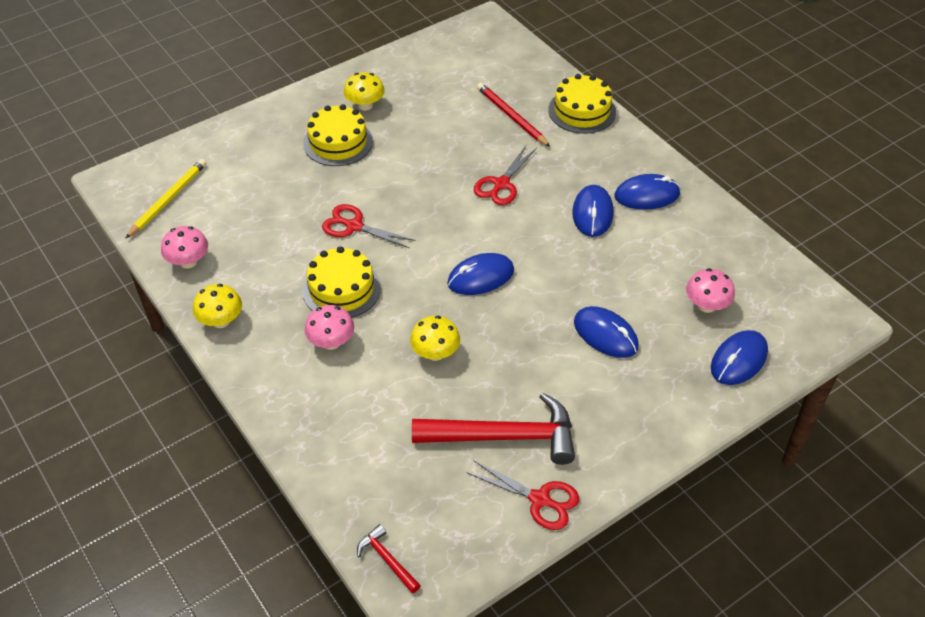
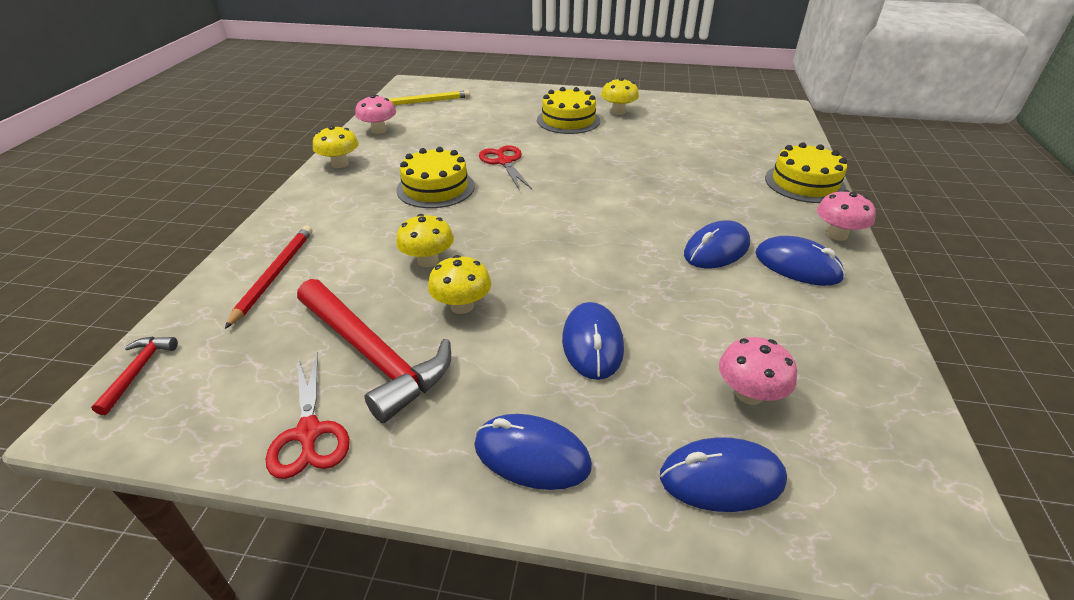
camera: 45 degrees right, 10 degrees down
pink mushroom [305,305,354,350] -> pink mushroom moved to [817,190,876,241]
blue mouse [447,253,514,295] -> blue mouse moved to [474,414,592,490]
red scissors [474,146,537,205] -> none
red pencil [477,83,550,147] -> red pencil moved to [225,226,312,329]
none -> yellow mushroom [428,255,491,314]

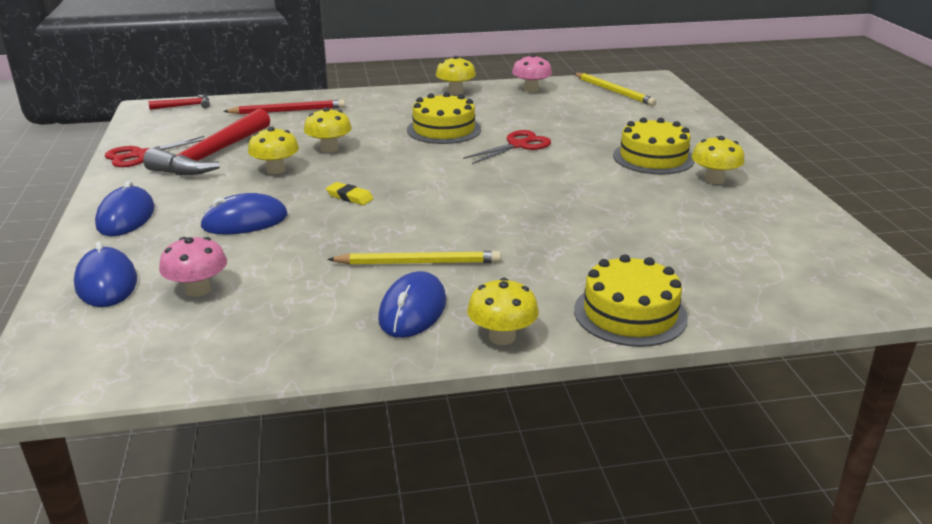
camera: 70 degrees right, 10 degrees down
blue mouse [684,220,750,268] -> yellow pencil [327,251,501,265]
pink mushroom [817,190,876,241] -> yellow mushroom [467,278,539,345]
none -> yellow eraser [326,182,374,205]

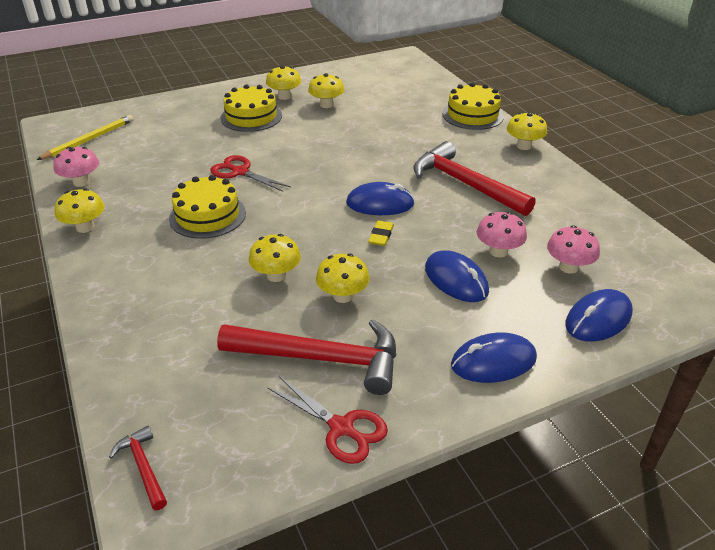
camera: 105 degrees left, 10 degrees up
red pencil [223,100,345,114] -> none
yellow pencil [327,251,501,265] -> red hammer [413,141,536,216]
blue mouse [378,271,446,338] -> blue mouse moved to [346,182,415,215]
none -> yellow mushroom [308,73,344,108]
none -> pink mushroom [477,212,527,258]

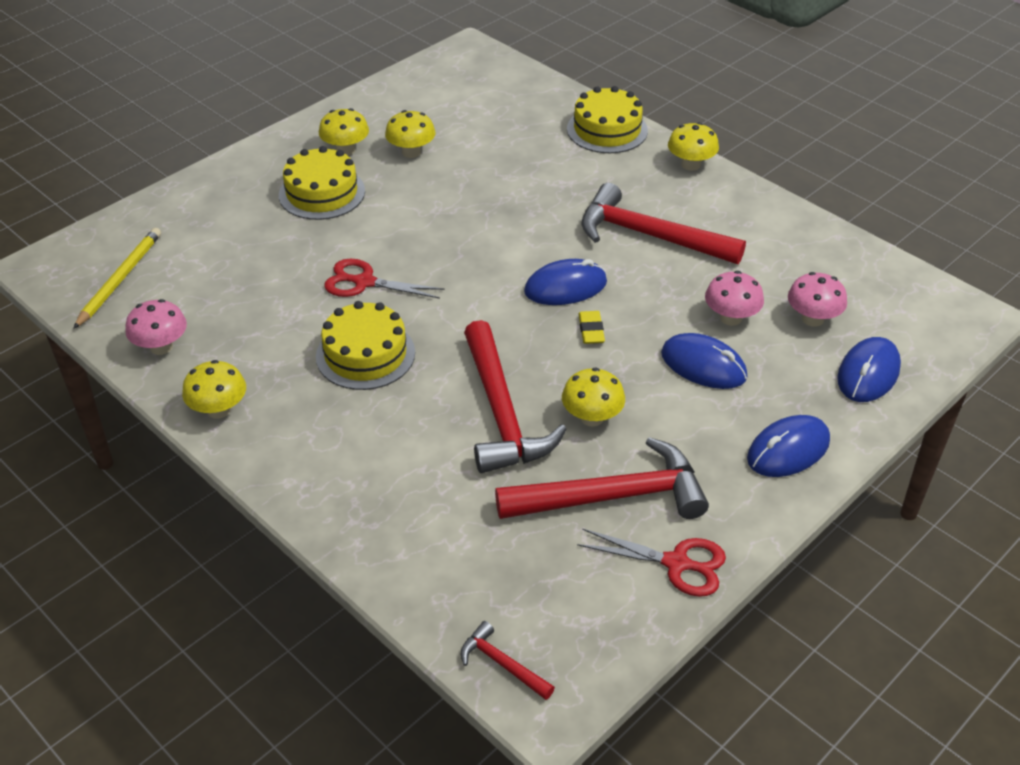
camera: 20 degrees left, 5 degrees up
yellow mushroom [249,234,301,282] -> red hammer [464,320,566,473]

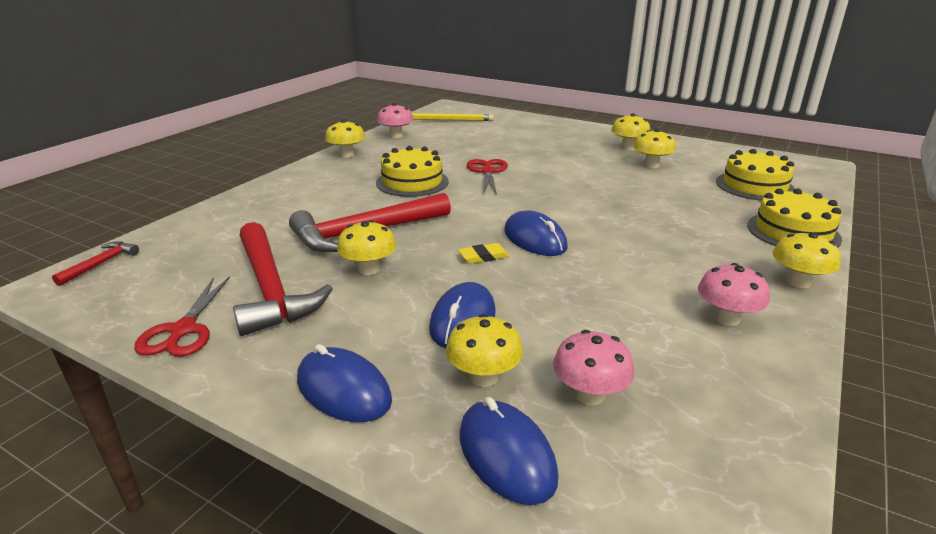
camera: 75 degrees right, 15 degrees down
yellow cake [279,146,365,220] -> yellow cake moved to [716,149,795,201]
red hammer [582,183,746,264] -> none
pink mushroom [705,271,764,326] -> pink mushroom moved to [698,263,770,326]
blue mouse [837,337,901,402] -> blue mouse turned 45 degrees clockwise [459,397,558,505]
none -> yellow mushroom [446,314,523,387]

